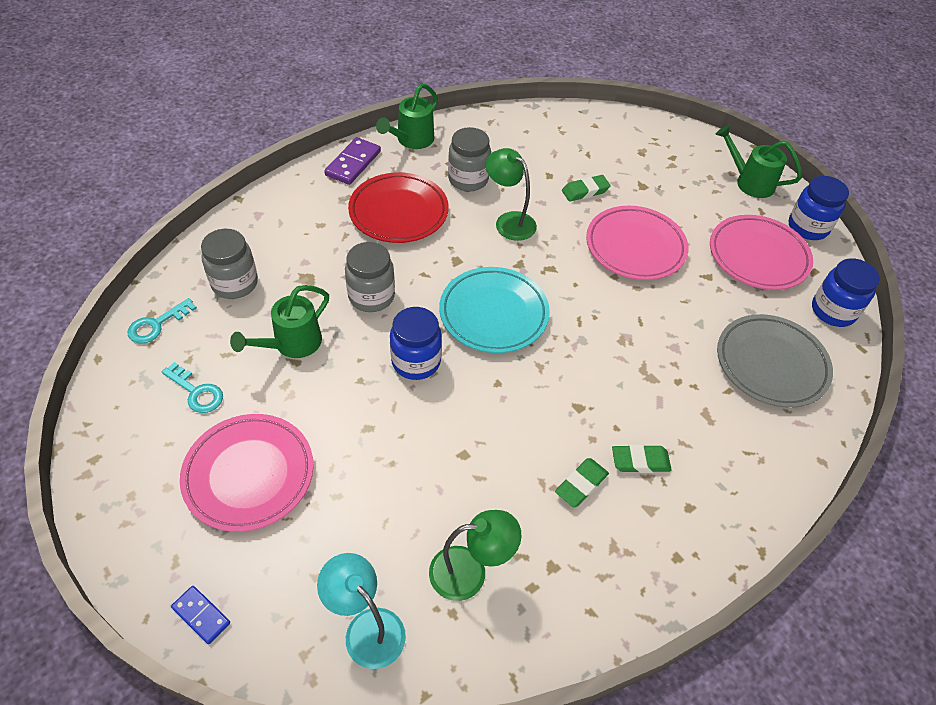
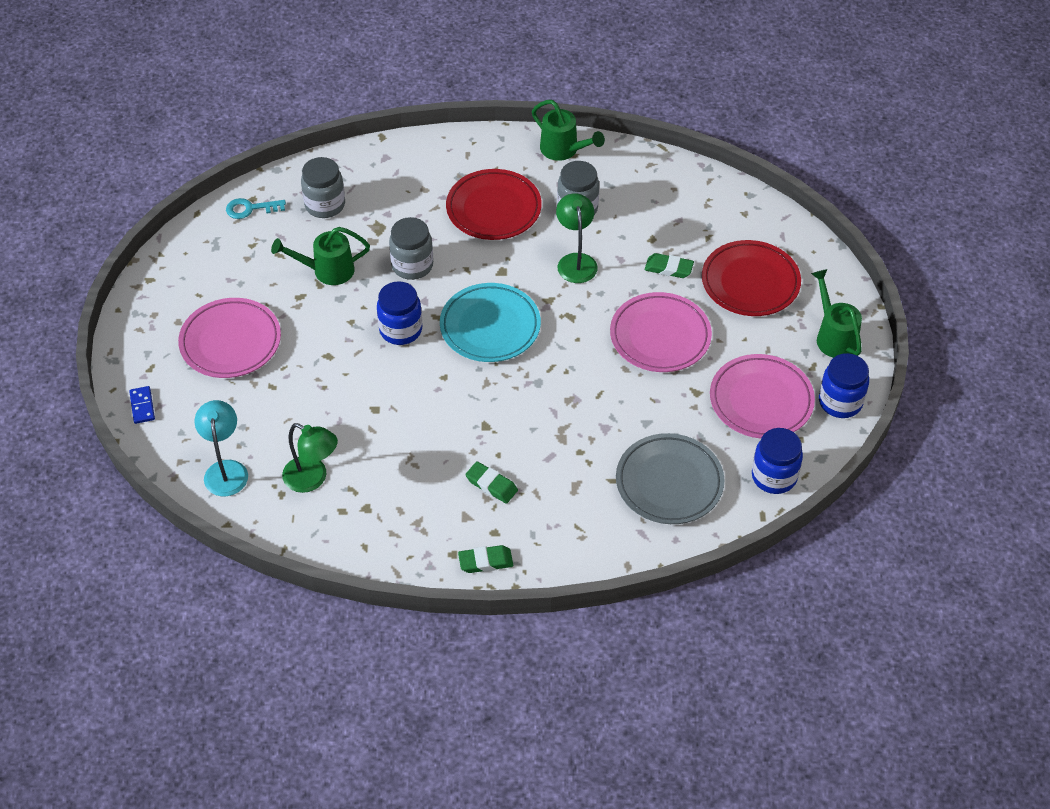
camera: 40 degrees right, 0 degrees up
turquoise key [162,362,223,413] -> none
purple domino [324,137,381,185] -> none
green watering can [376,83,438,149] -> green watering can turned 120 degrees counterclockwise [532,100,605,161]
green eraser [555,458,609,507] -> green eraser moved to [458,545,513,573]
none -> red plate [702,240,801,316]

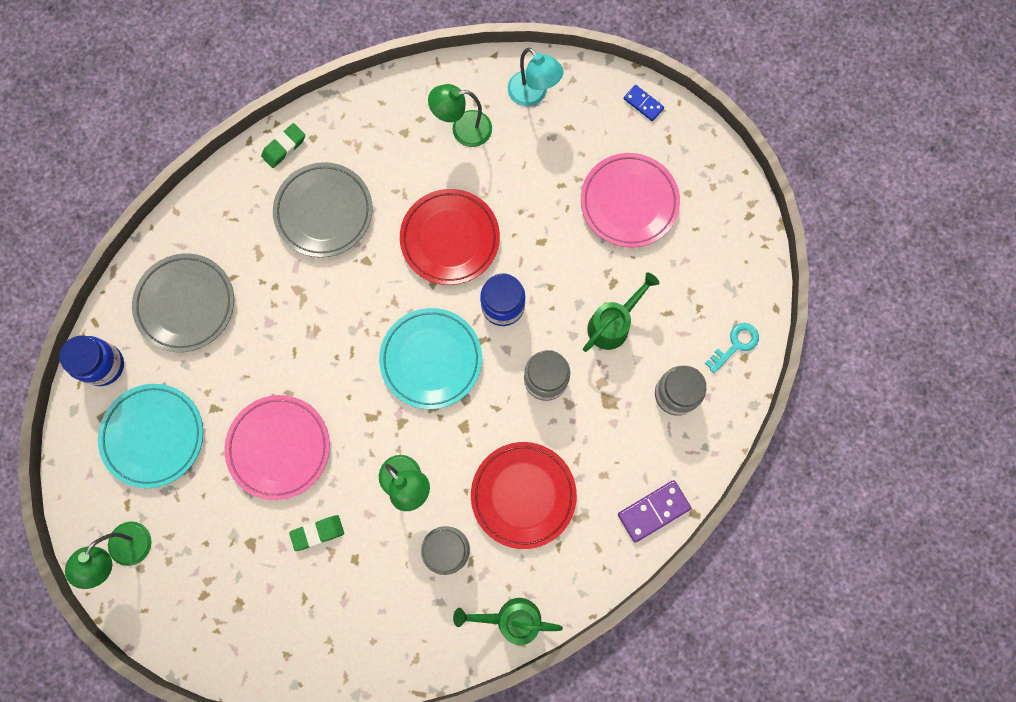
camera: 145 degrees right, 25 degrees up
green eraser [465,461,518,504] -> grey plate [273,162,373,258]
red plate [702,240,801,316] -> red plate moved to [400,189,500,285]
pink plate [710,354,815,439] -> turquoise plate [98,384,203,488]
green watering can [811,269,862,358] -> green lamp [65,521,152,589]
blue jar [819,353,869,418] -> none
none -> purple domino [618,480,691,542]

